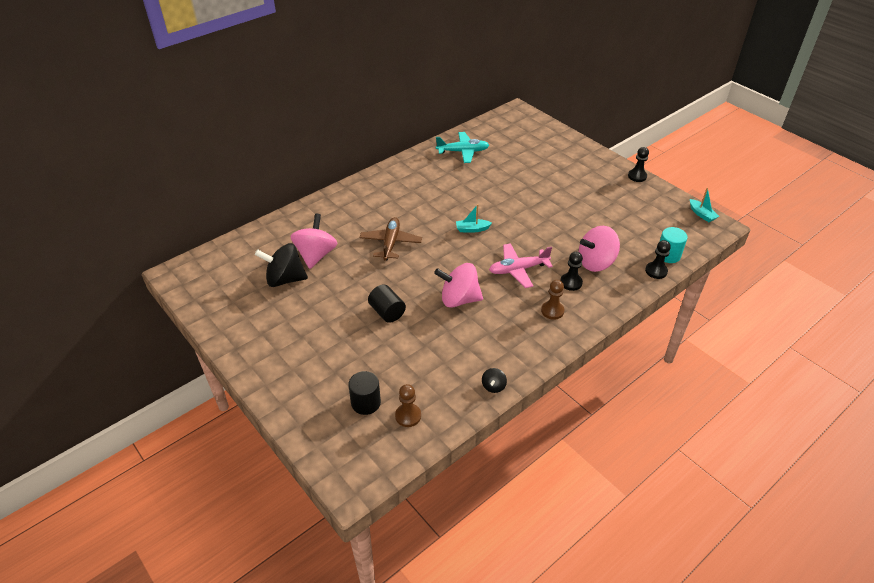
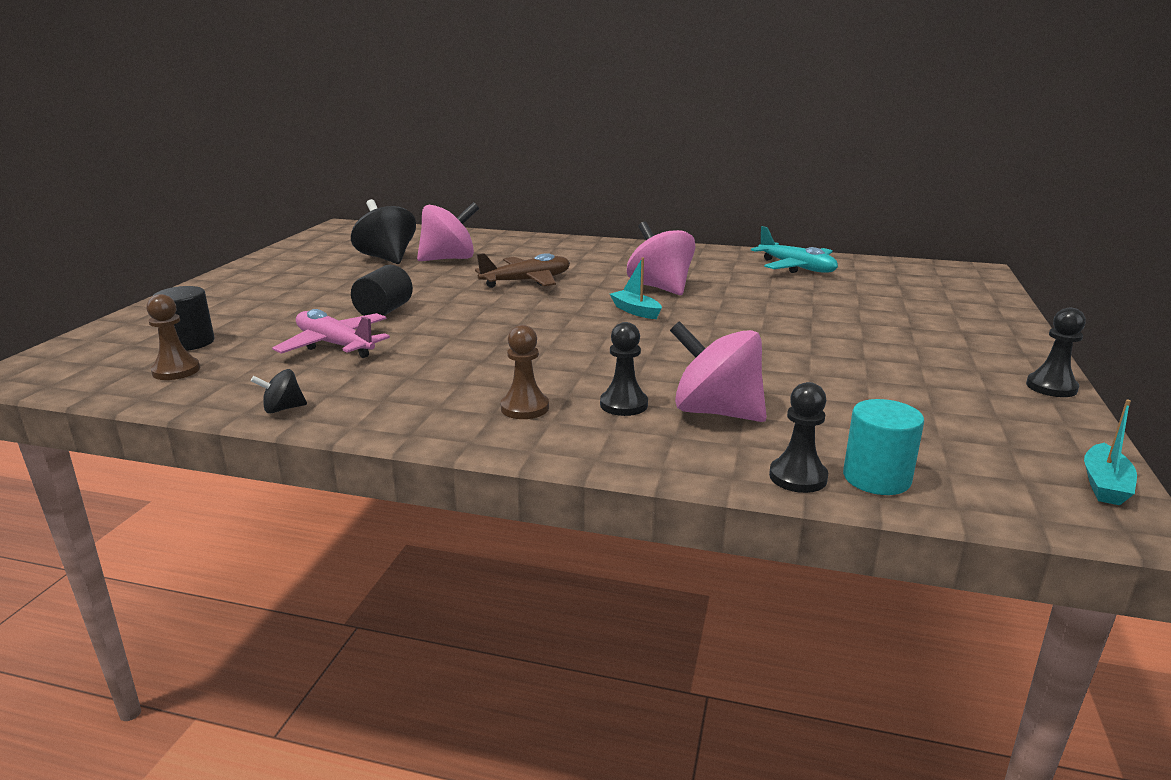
camera: 55 degrees right, 20 degrees down
pink spinning top [434,263,483,308] -> pink spinning top moved to [627,221,696,295]
pink plane [489,243,553,288] -> pink plane moved to [272,309,390,358]

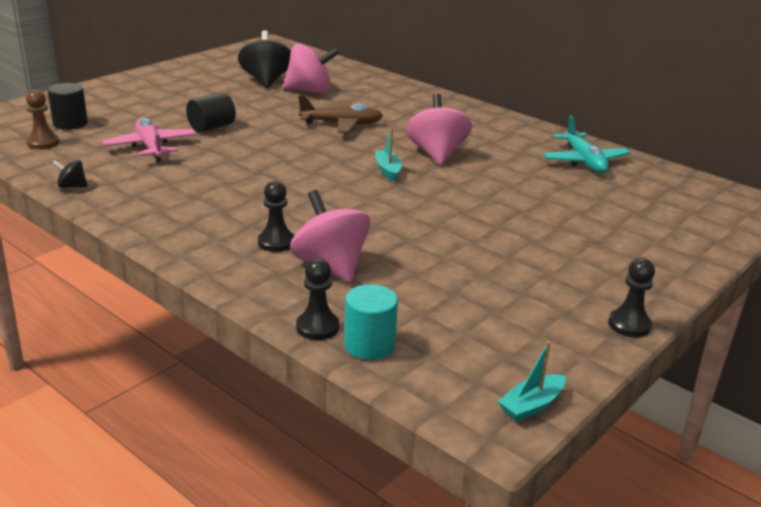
camera: 25 degrees right, 5 degrees up
brown pawn [500,325,549,419] -> none

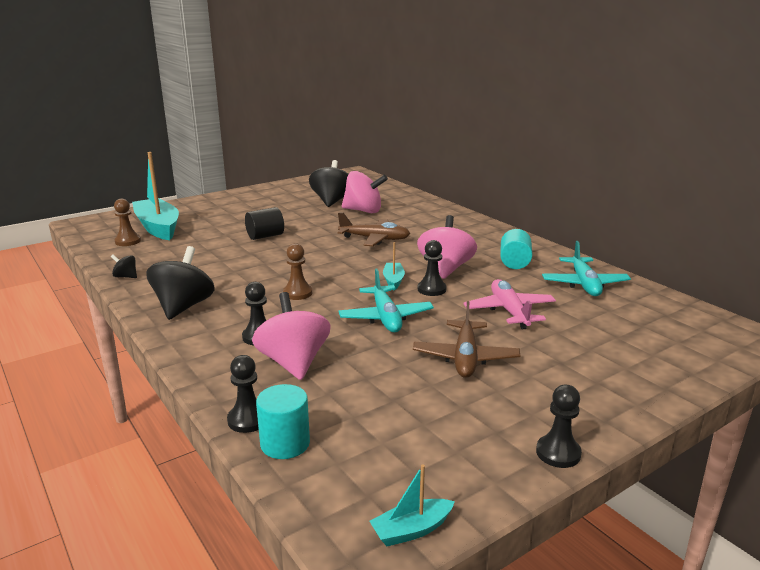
camera: 15 degrees right, 5 degrees down
black cylinder [47,83,88,130] -> turquoise boat [132,152,179,240]
pink plane [102,117,197,162] -> pink plane moved to [464,279,556,329]
none -> black spinning top [146,246,215,320]
none -> brown pawn [283,243,312,300]
none -> turquoise plane [339,269,434,332]
none -> brown plane [413,301,520,378]
none -> black pawn [418,240,447,296]
none -> turquoise cylinder [500,229,532,269]

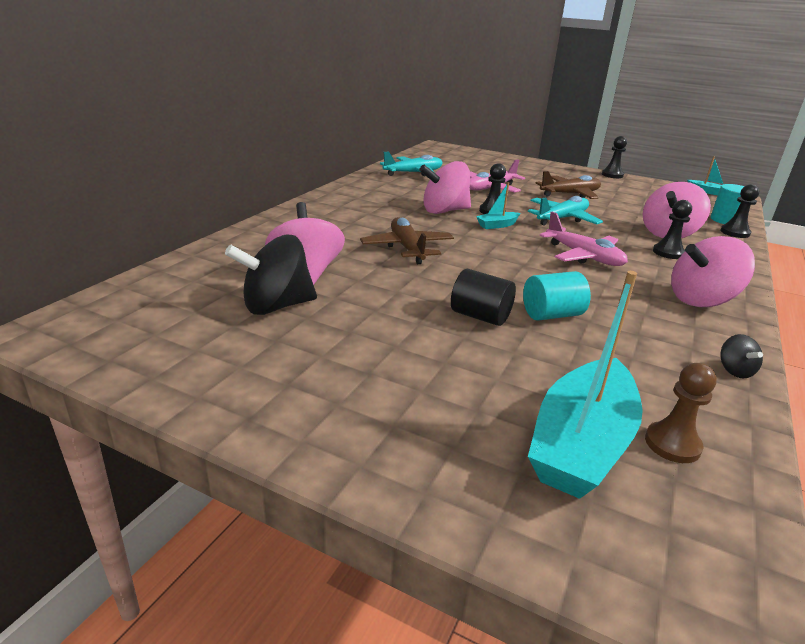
camera: 120 degrees left, 5 degrees up
black spinning top [146,246,215,320] -> pink spinning top [671,236,755,307]
brown pawn [283,243,312,300] -> pink plane [539,212,628,266]
turquoise cylinder [500,229,532,269] -> turquoise cylinder moved to [523,271,591,321]

